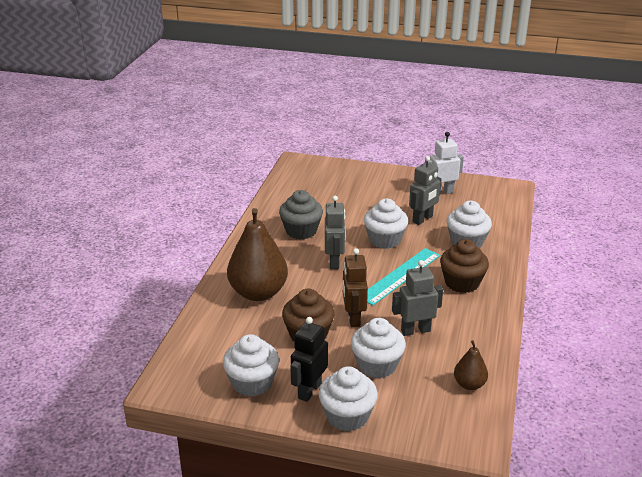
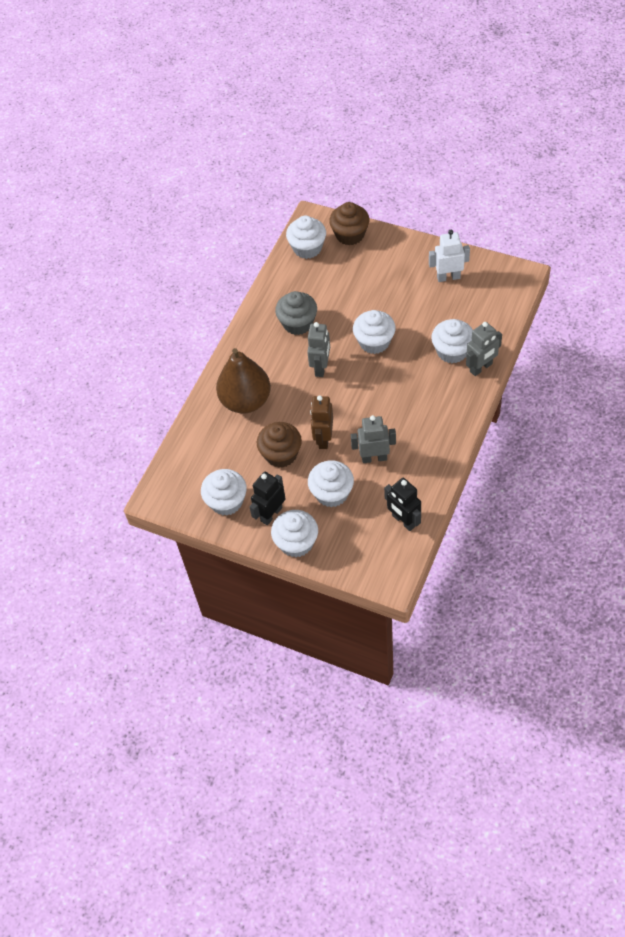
camera: 15 degrees right, 25 degrees up
turquoise ruler [367,248,440,306] -> none
grey robot [409,156,441,225] -> grey robot moved to [466,322,502,376]
brown cupcake [440,239,489,293] -> brown cupcake moved to [329,202,369,245]
brown pear [454,340,488,390] -> black robot [384,478,421,531]
none -> white cupcake [286,216,326,259]

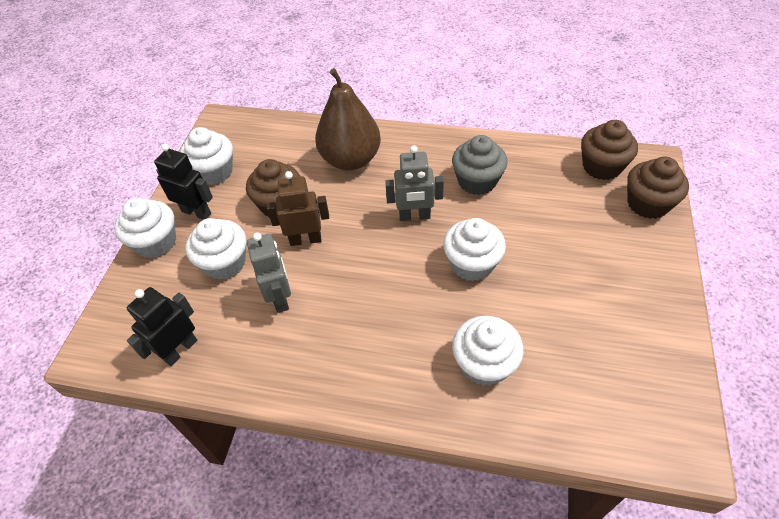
camera: 75 degrees right, 5 degrees down
white cupcake [286,216,326,259] -> brown cupcake [581,120,638,180]
white robot [429,230,470,282] -> none
grey robot [466,322,502,376] -> none

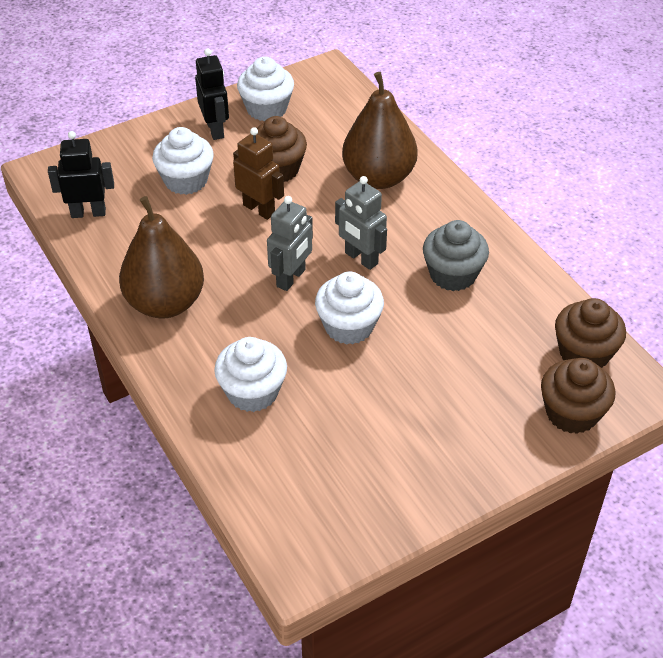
camera: 45 degrees right, 5 degrees down
white cupcake [114,198,176,258] -> none
grey robot [247,233,291,313] -> grey robot moved to [267,196,313,291]
none -> brown pear [119,196,204,319]

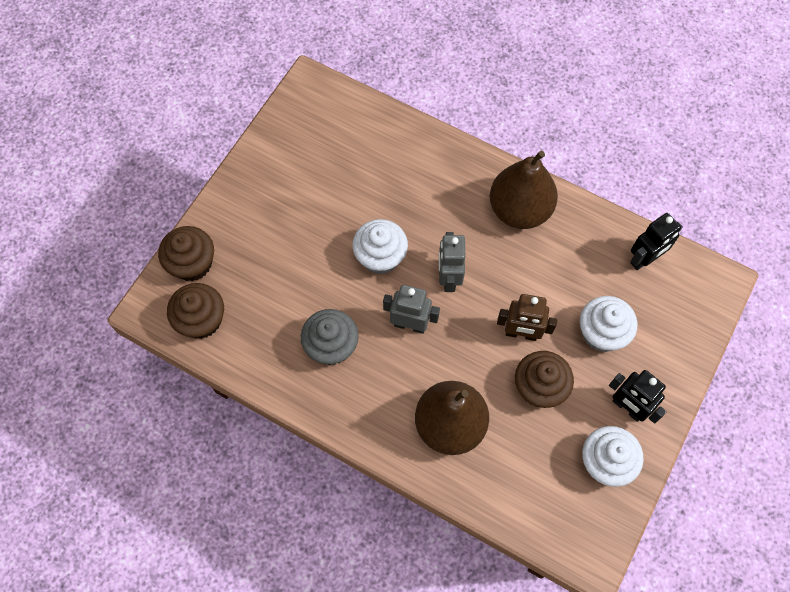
camera: 150 degrees right, 20 degrees up
white cupcake [214,337,287,412] -> none

